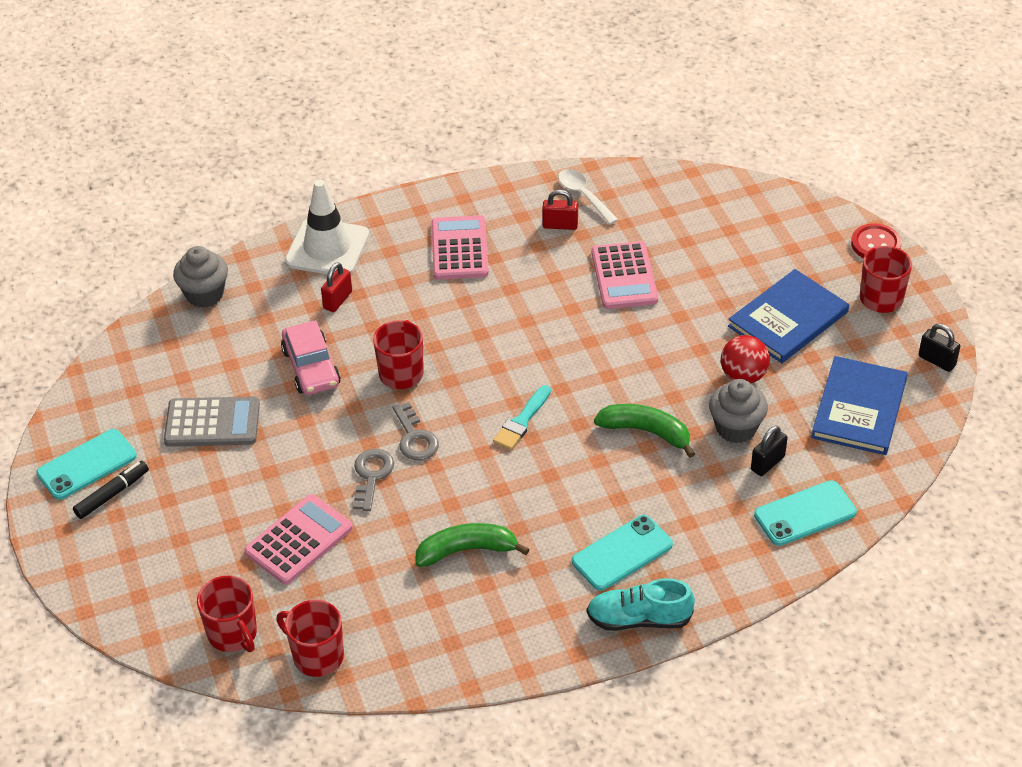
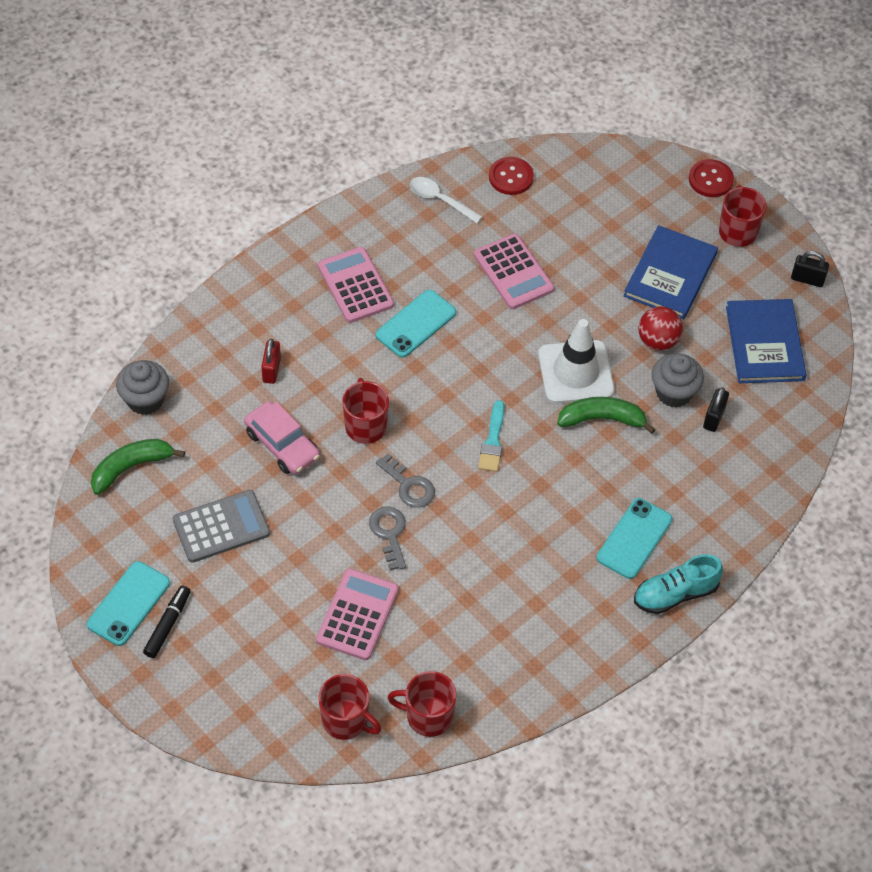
camera: 25 degrees left, 10 degrees up
white traffic cone [285,179,369,275] -> white traffic cone moved to [538,319,615,404]
green banana [415,523,529,567] -> green banana moved to [91,439,185,495]
red padlock [542,190,578,230] -> none
turquoise phone [754,480,857,546] -> turquoise phone moved to [376,290,456,358]
none -> red button [489,157,534,195]

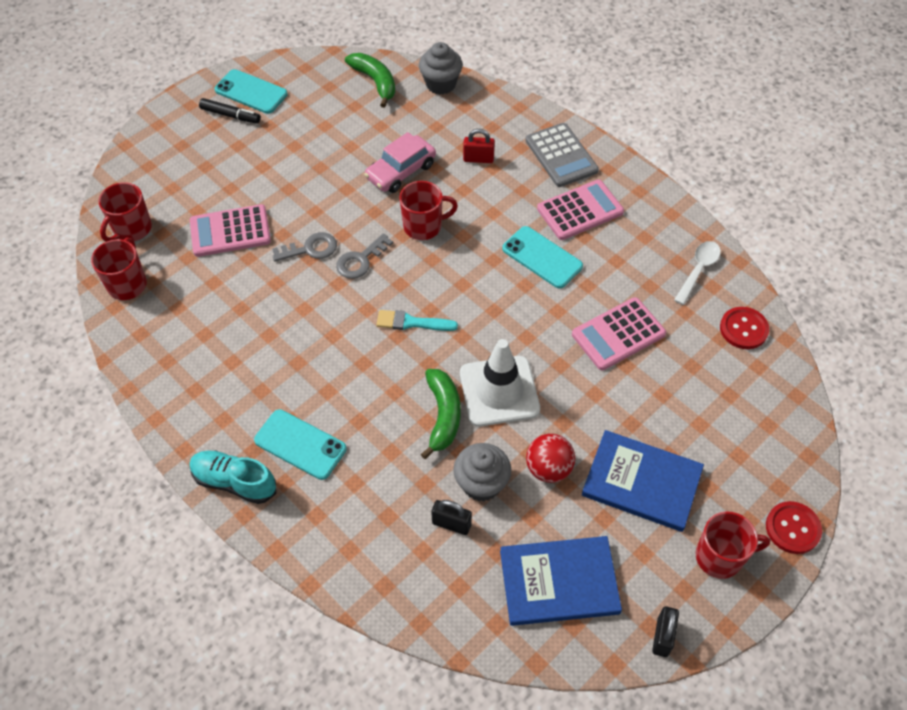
camera: 90 degrees right, 0 degrees up
grey calculator [173,490,270,563] -> grey calculator moved to [525,123,599,187]
pink calculator [316,569,399,660] -> pink calculator turned 150 degrees clockwise [190,204,271,257]
turquoise shoe [634,554,723,614] -> turquoise shoe turned 45 degrees counterclockwise [189,451,276,504]

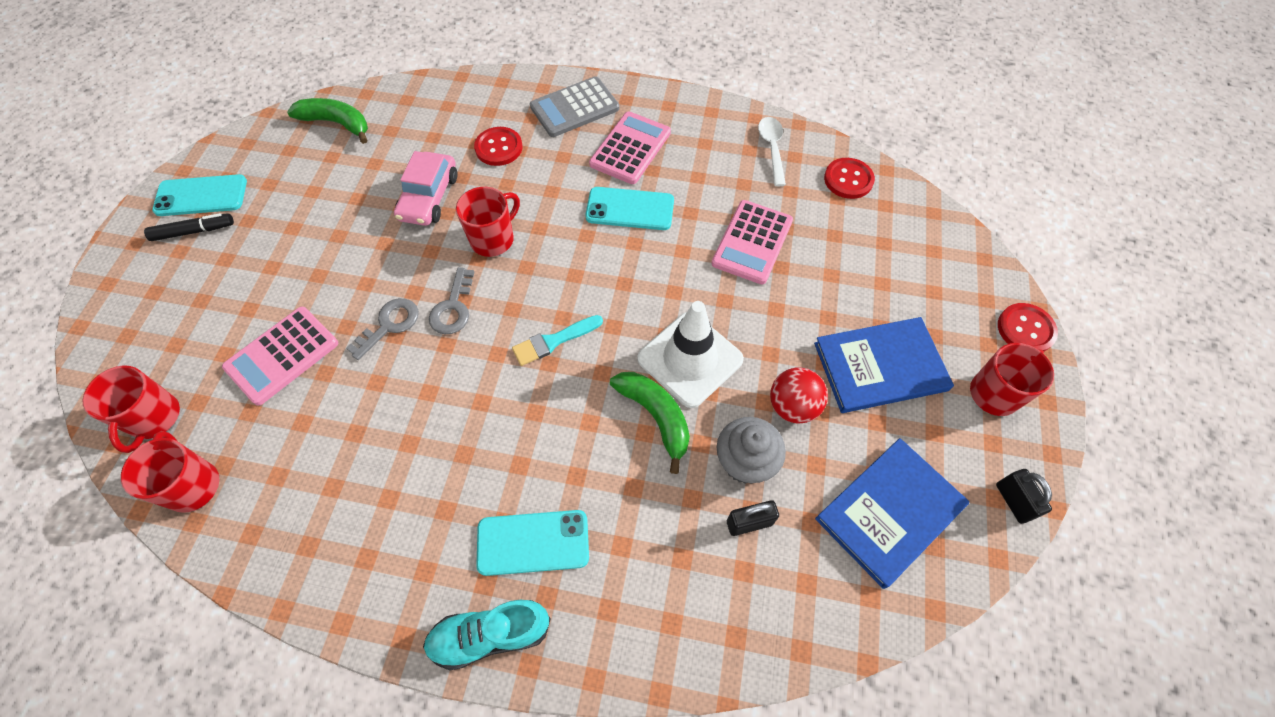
camera: 35 degrees left, 5 degrees up
grey cupcake [419,42,463,95] -> none
red padlock [463,129,495,163] -> red button [474,127,523,166]
grey calculator [525,123,599,187] -> grey calculator turned 120 degrees clockwise [530,76,619,137]

